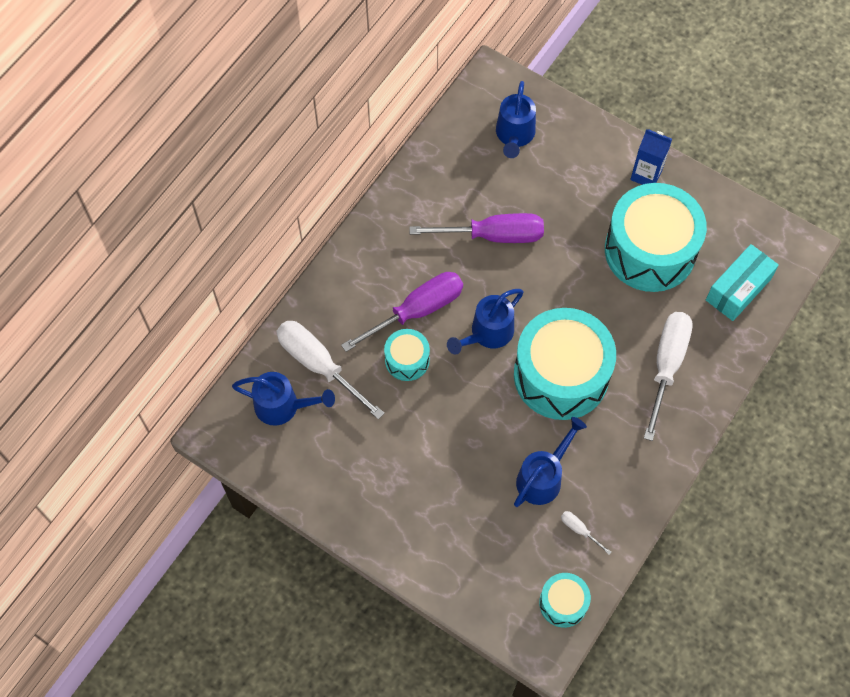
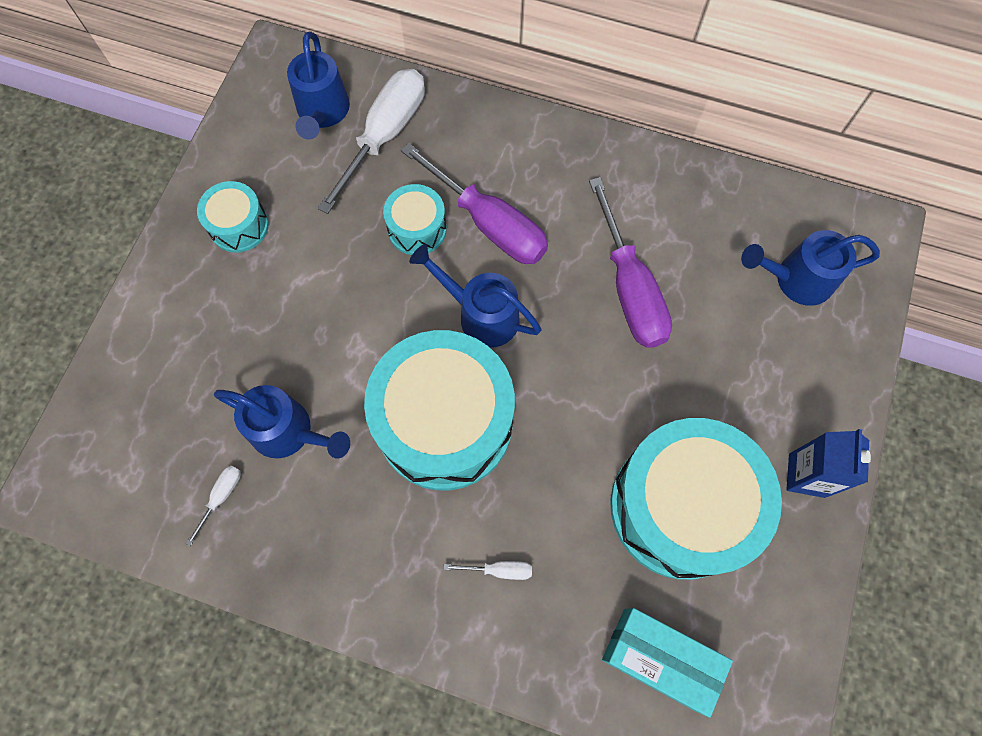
camera: 75 degrees right, 5 degrees up
turquoise drum [539,573,591,628] -> turquoise drum moved to [197,181,269,252]
white screwdriver [644,312,693,441] -> white screwdriver [444,561,532,580], size x0.42

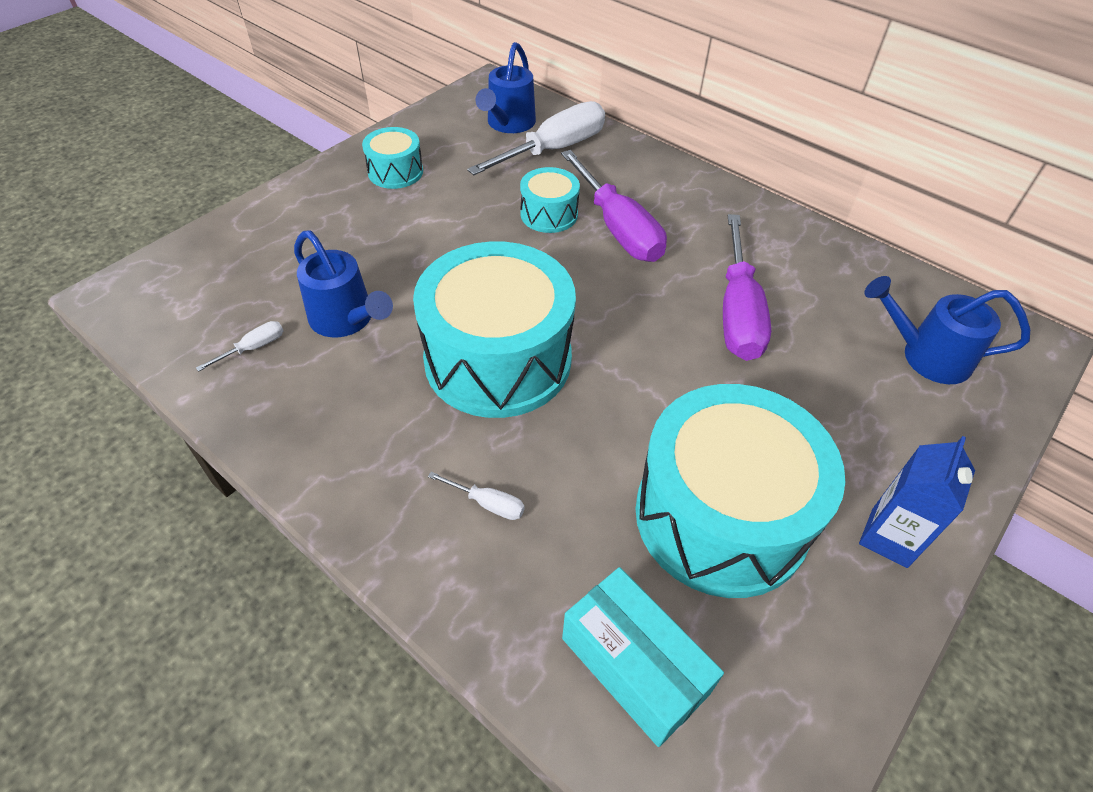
camera: 20 degrees right, 20 degrees down
blue watering can [409,244,542,348] -> none

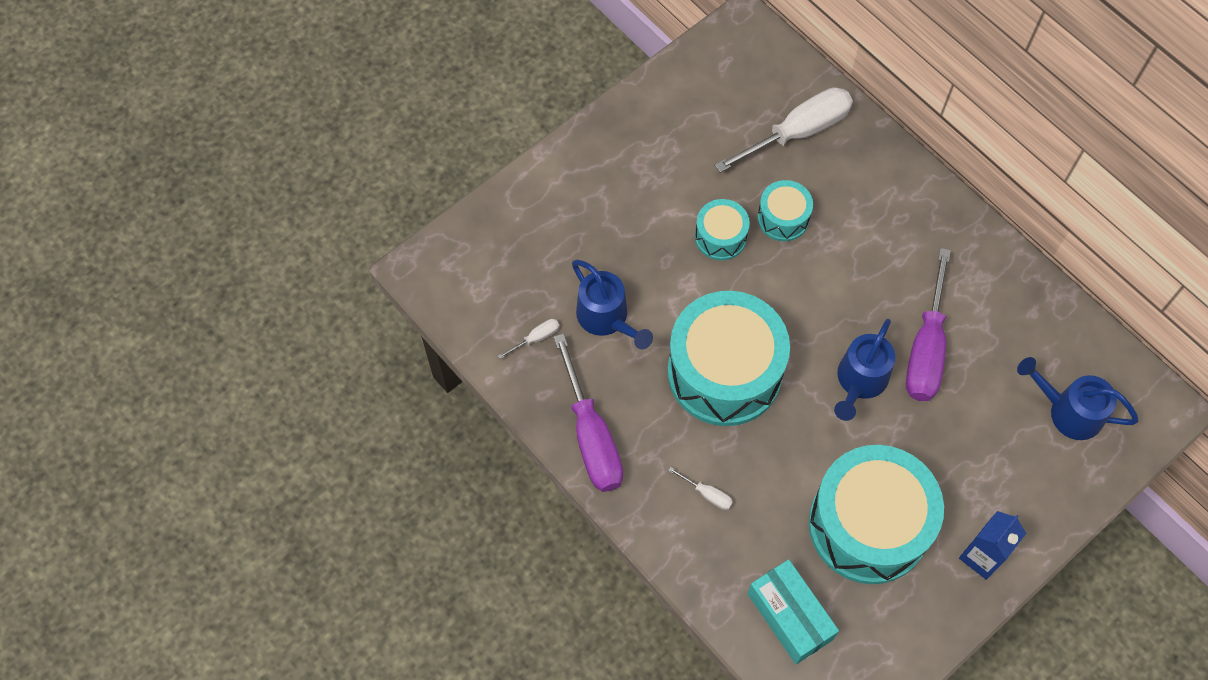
camera: 10 degrees right, 15 degrees up
turquoise drum [362,127,423,189] -> turquoise drum moved to [695,199,750,260]
blue watering can [475,42,536,133] -> blue watering can moved to [834,319,895,421]
purple screwdriver [561,150,667,262] -> purple screwdriver moved to [554,333,623,492]

